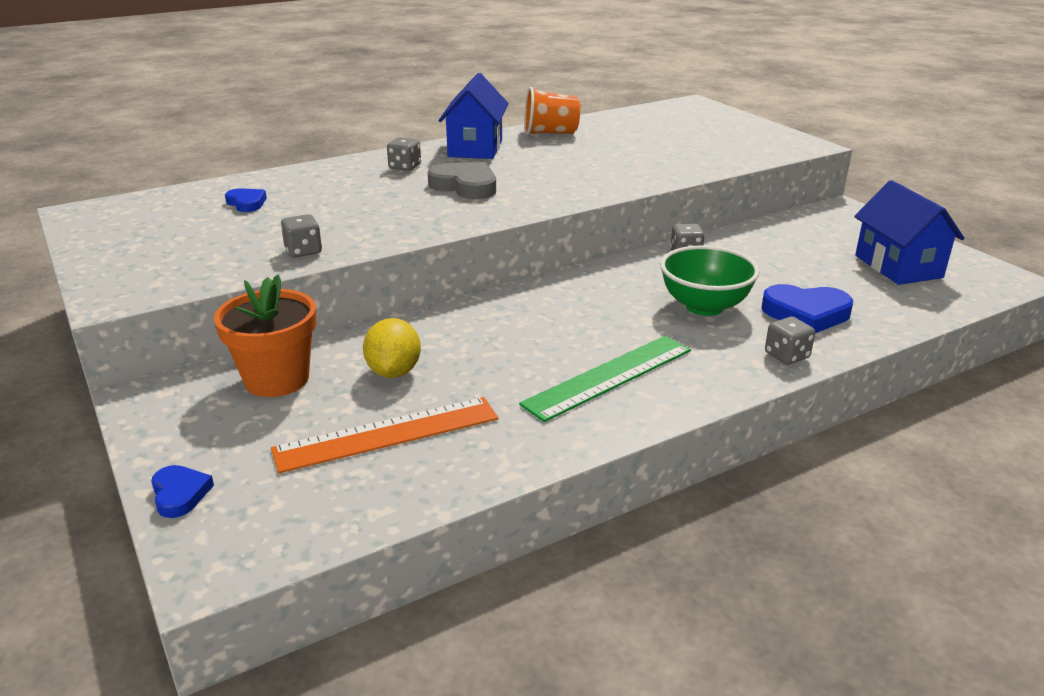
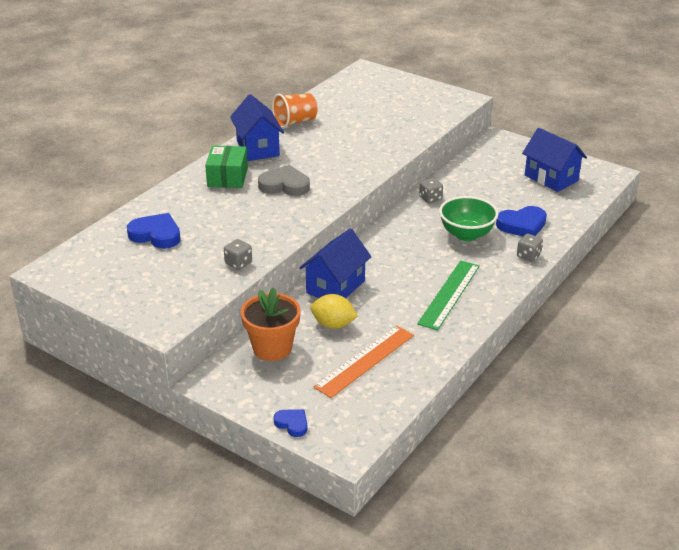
camera: 25 degrees left, 5 degrees up
blue heart [225,188,267,212] -> blue heart [127,213,181,249], size x1.73
yellow lemon [363,318,421,378] -> yellow lemon turned 45 degrees counterclockwise [310,294,358,329]
grey dice [387,137,421,171] -> green box [205,145,248,188]
none -> blue house [300,228,371,298]

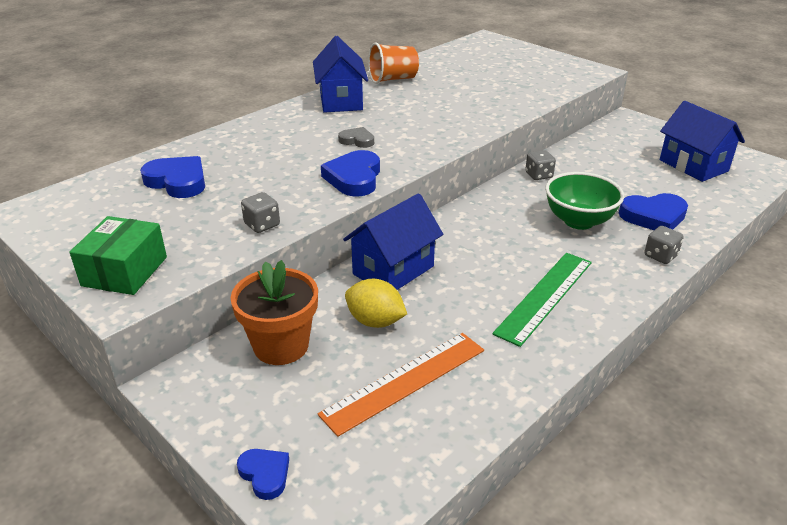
camera: 10 degrees right, 0 degrees up
green box [205,145,248,188] -> green box moved to [69,216,167,295]
grey heart [258,165,310,196] -> grey heart [338,127,374,148], size x0.58
none -> blue heart [321,150,380,197]

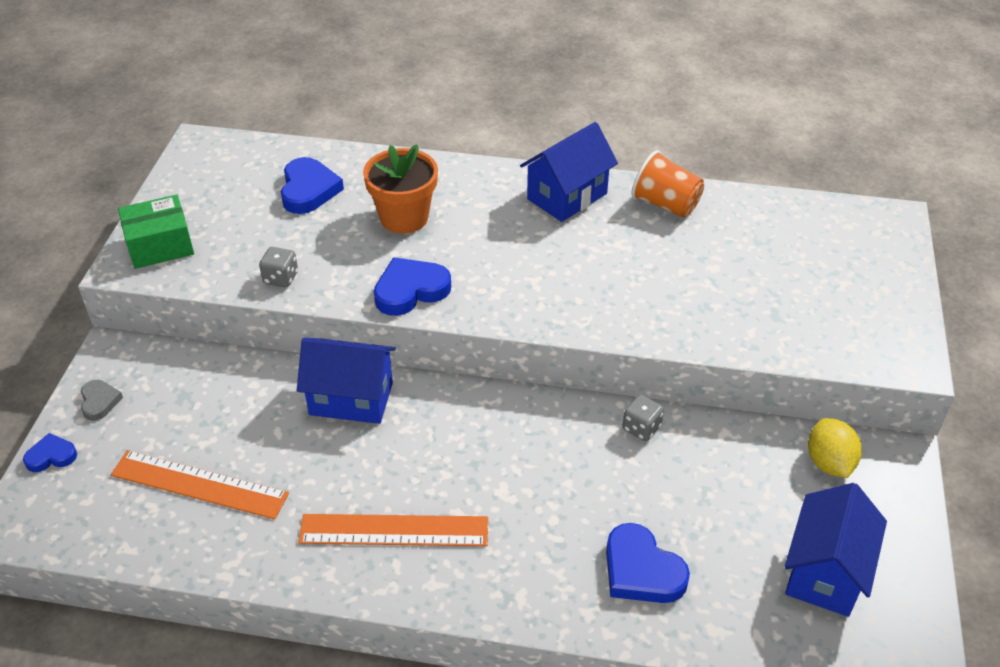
camera: 55 degrees right, 10 degrees up
orange flower pot [231,260,318,365] -> orange flower pot moved to [363,144,438,234]
blue heart [237,449,289,500] -> blue heart turned 120 degrees counterclockwise [23,433,77,472]
grey heart [338,127,374,148] -> grey heart moved to [81,380,123,421]
yellow lemon [345,279,407,328] -> yellow lemon moved to [808,418,862,478]
green ruler [492,253,592,347] -> orange ruler [298,514,488,546]
green bowl [545,172,624,230] -> none
grey dice [644,226,684,264] -> none

